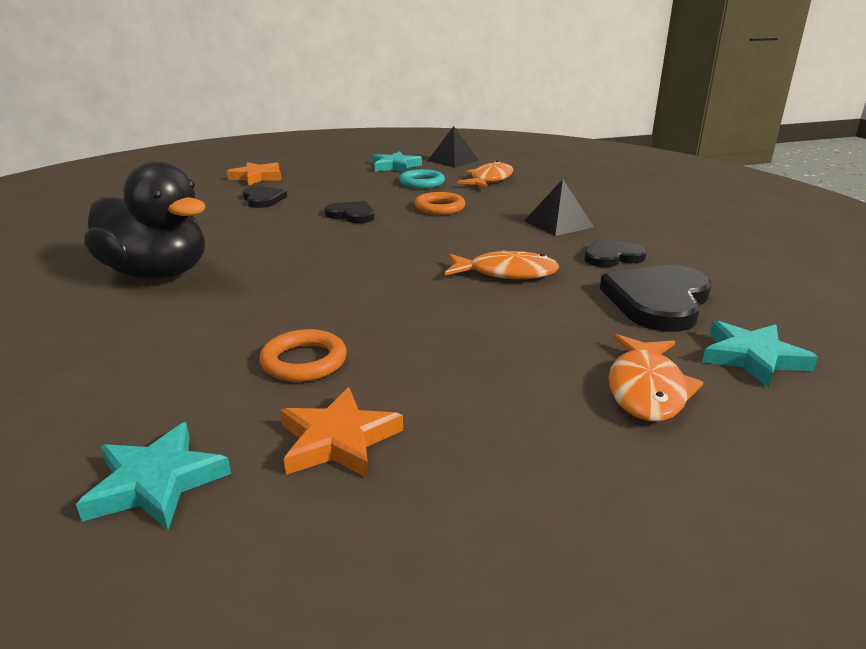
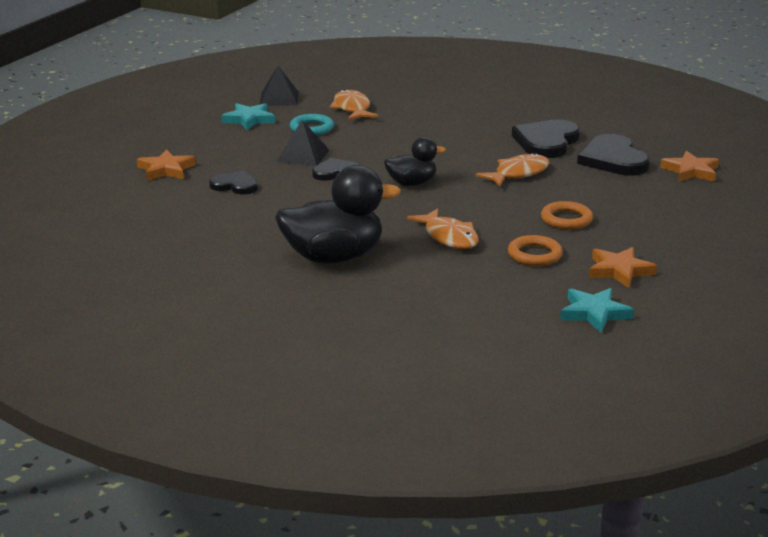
camera: 45 degrees left, 0 degrees up
orange ring [414,192,465,215] -> orange ring moved to [541,201,593,229]
black pyramid [524,179,594,236] -> black pyramid moved to [277,120,329,166]
black heart [584,239,647,267] -> black heart [512,119,580,158], size x1.69
orange fish [608,334,704,421] -> orange fish moved to [407,208,479,249]
turquoise star [702,320,818,388] -> orange star [660,151,719,182]
none -> black duck [384,136,446,186]

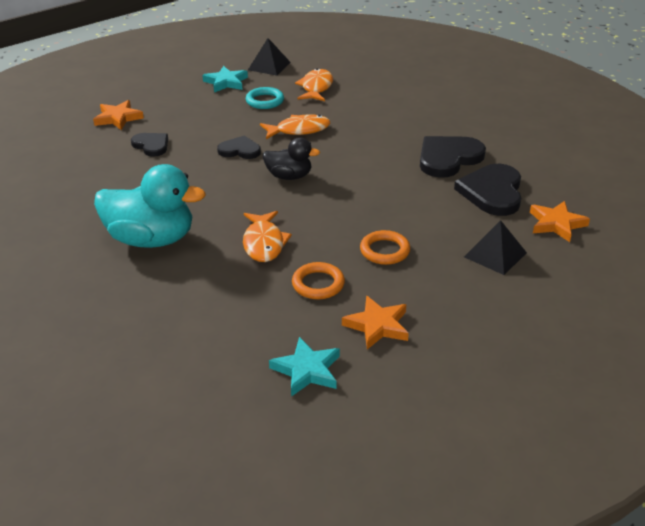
camera: 25 degrees right, 10 degrees up
black duck [275,165,401,263] -> turquoise duck [94,164,206,248]
black pyramid [277,120,329,166] -> black pyramid moved to [464,220,527,275]
orange fish [476,153,549,187] -> orange fish moved to [260,114,330,139]

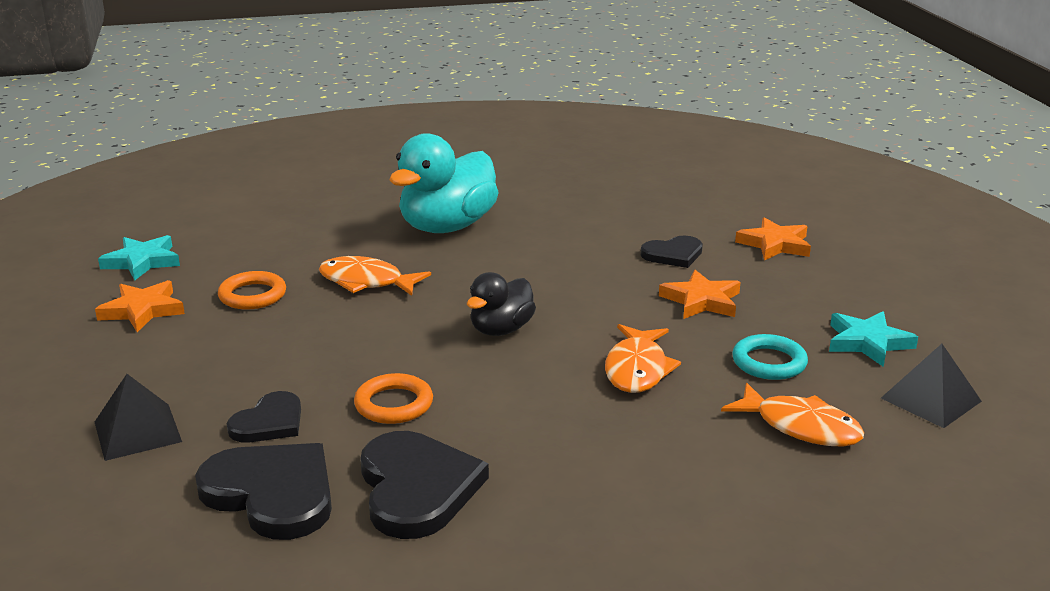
camera: 115 degrees right, 10 degrees down
black heart [217,136,261,159] -> black heart moved to [227,391,301,443]
orange ring [360,230,410,265] -> orange ring moved to [354,373,433,424]
orange star [530,201,590,242] -> orange star moved to [659,270,740,319]

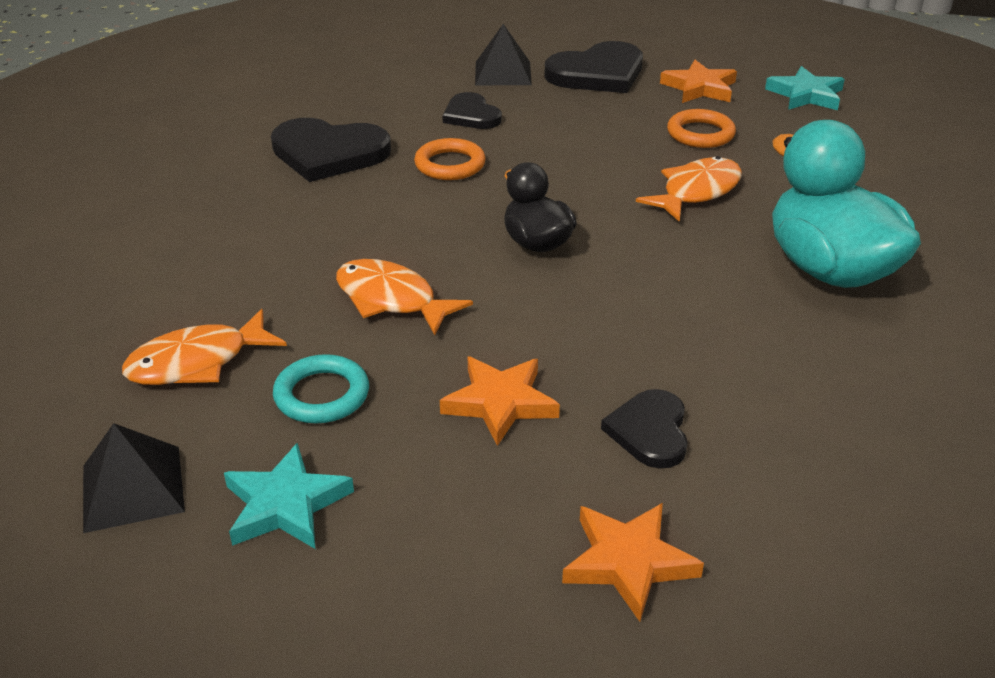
camera: 115 degrees right, 10 degrees up
black heart [195,443,332,540] -> black heart moved to [544,41,643,93]

